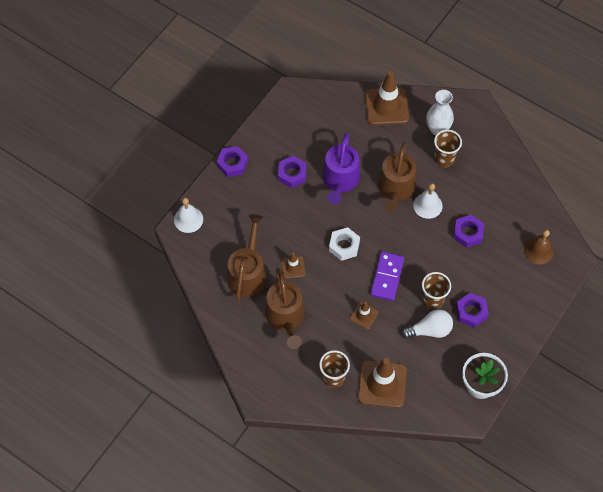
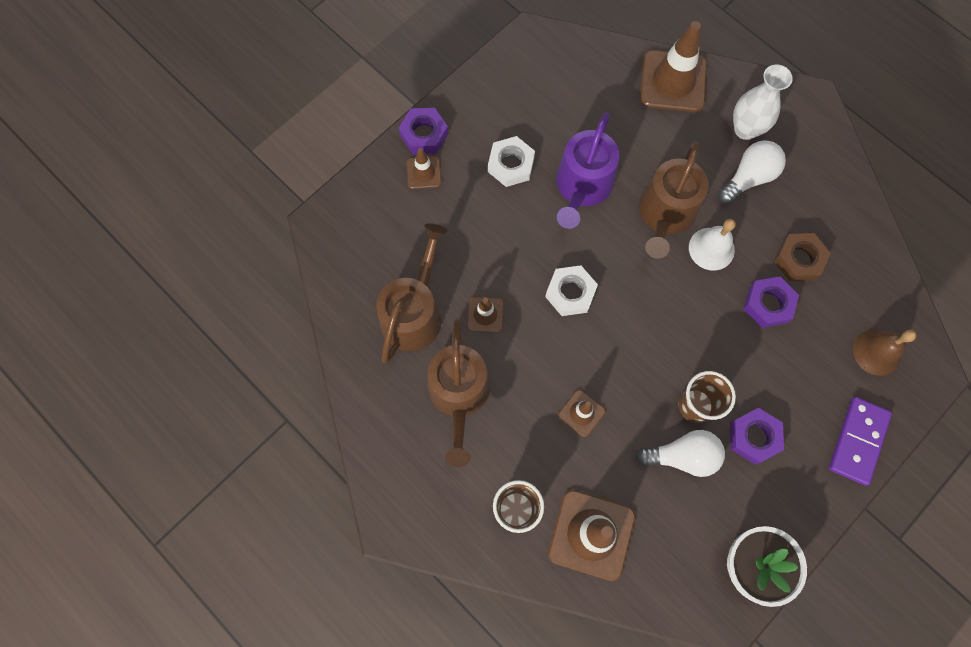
camera: 10 degrees right, 10 degrees up
white bell [174,198,203,233] -> none
purple nut [278,156,306,188] -> white nut [488,136,535,187]
purple domino [370,251,404,301] -> purple domino moved to [829,397,892,485]
brown cup [434,130,462,167] -> white light bulb [718,140,786,204]
none -> brown traffic cone [407,148,442,189]
none -> brown nut [774,233,831,281]

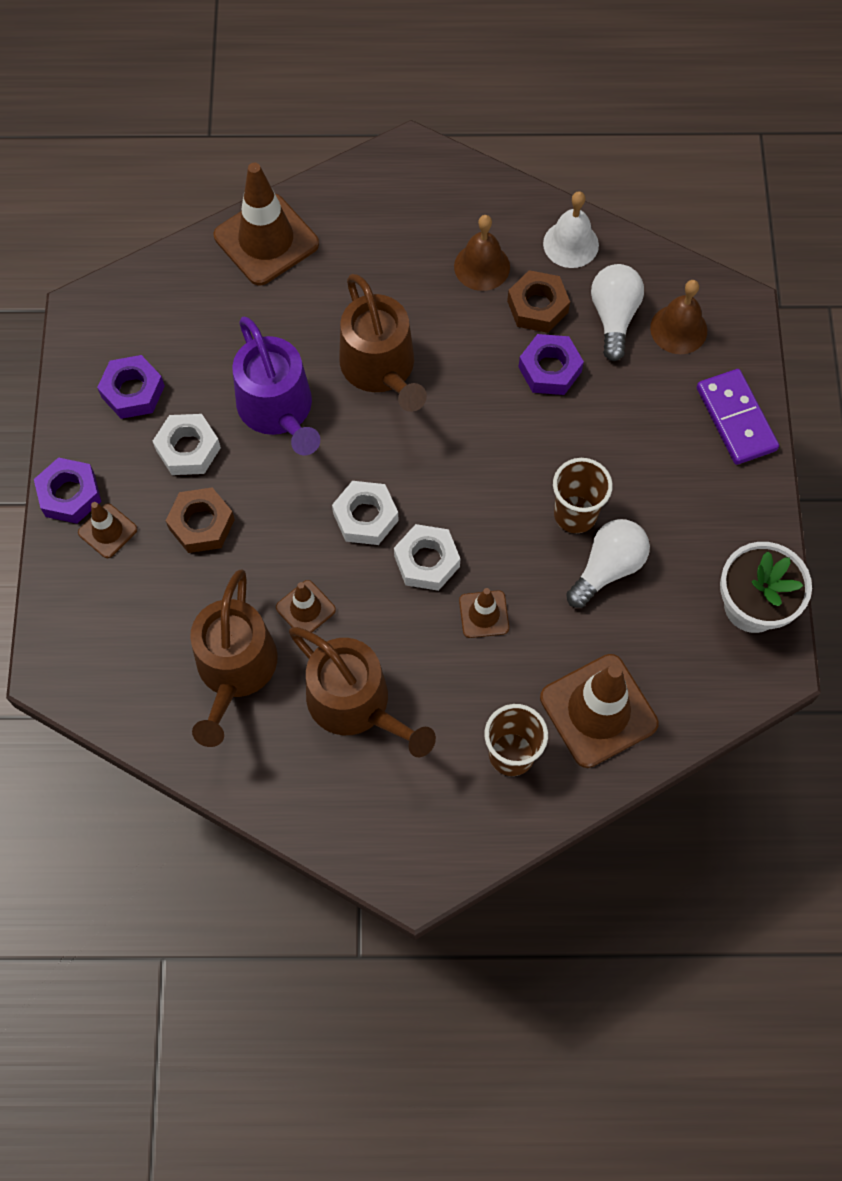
camera: 45 degrees left, 5 degrees down
brown watering can [376,223,448,363] -> brown watering can turned 150 degrees counterclockwise [190,570,278,747]
white bell [689,219,736,271] -> white bell moved to [543,191,599,268]
white light bulb [718,140,786,204] -> white light bulb moved to [591,264,644,361]
purple nut [730,408,784,464] -> purple nut moved to [97,355,165,419]
white vase [733,65,793,140] -> none
none -> brown nut [166,488,235,553]
none -> white nut [394,524,460,591]
none -> brown bell [454,215,510,291]

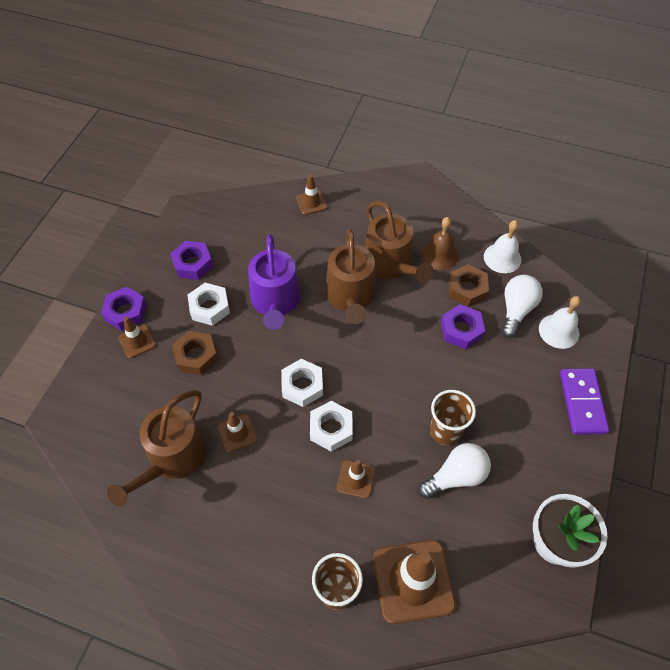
camera: 20 degrees right, 10 degrees down
brown traffic cone [214,163,319,286] -> brown traffic cone [296,174,328,215], size x0.51
brown watering can [289,627,436,757] -> brown watering can moved to [365,201,434,283]
brown bell [650,280,707,354] -> white bell [539,296,581,349]

